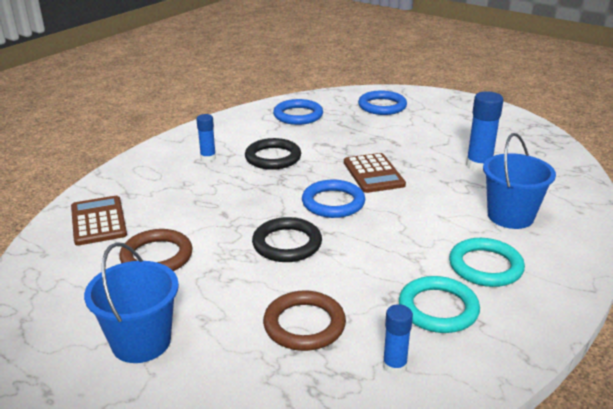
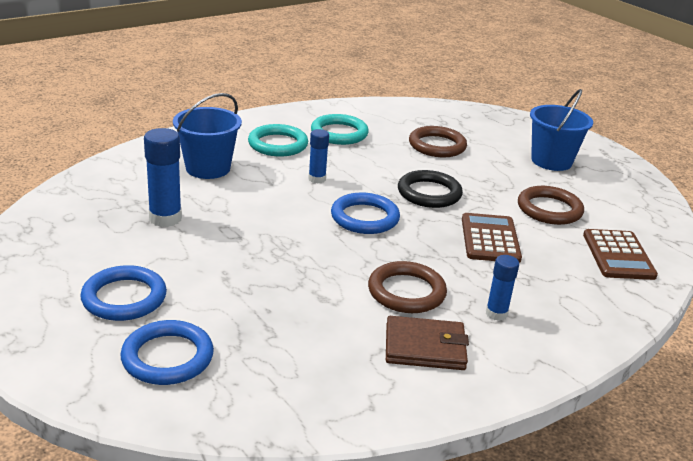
camera: 165 degrees left, 0 degrees up
black ring [245,138,301,170] -> brown ring [368,261,447,313]
blue ring [273,99,323,125] -> blue ring moved to [80,265,167,321]
brown calculator [344,153,406,193] -> brown calculator moved to [462,213,522,263]
blue glue stick [383,304,413,375] -> blue glue stick moved to [308,129,329,183]
none -> brown wallet [386,316,469,370]

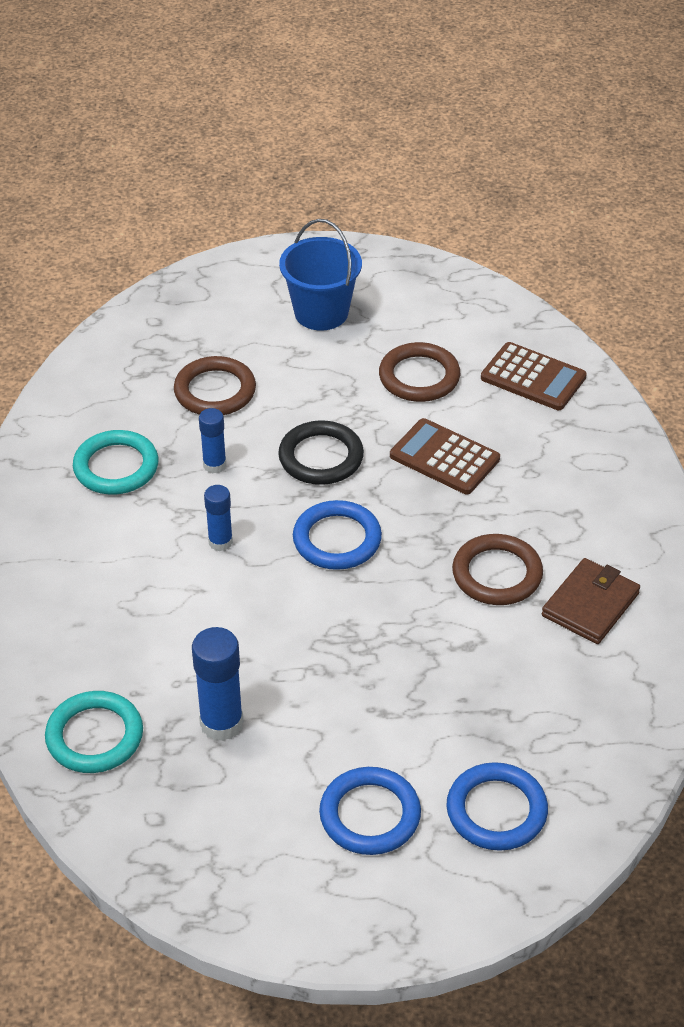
camera: 55 degrees left, 15 degrees up
blue bucket [173,93,242,179] -> none
turquoise ring [248,124,308,156] -> turquoise ring moved to [45,691,143,773]
blue glue stick [486,255,519,321] -> blue glue stick moved to [199,408,226,473]

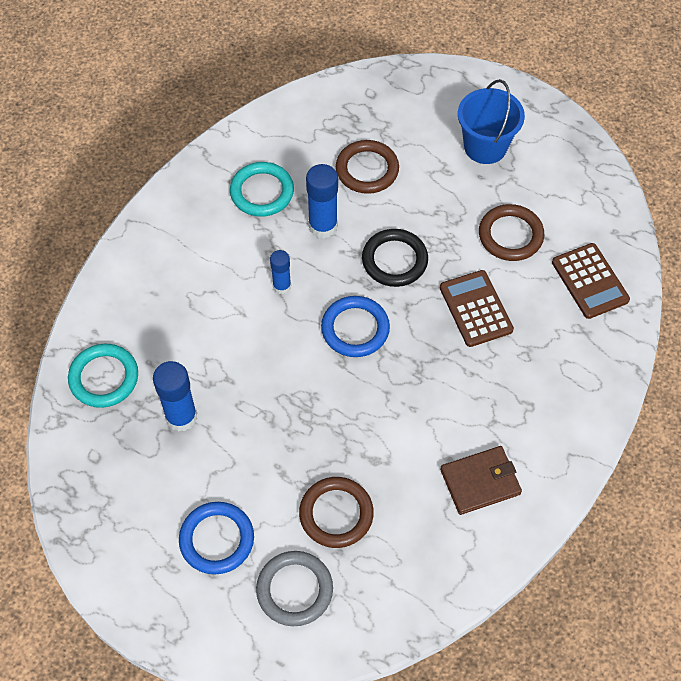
camera: 35 degrees right, 15 degrees up
blue glue stick [199,408,226,473] -> blue glue stick [306,164,338,239], size x1.63
blue ring [446,762,548,851] -> grey ring [256,551,333,626]
brown ring [452,534,543,605] -> brown ring moved to [299,477,374,548]

